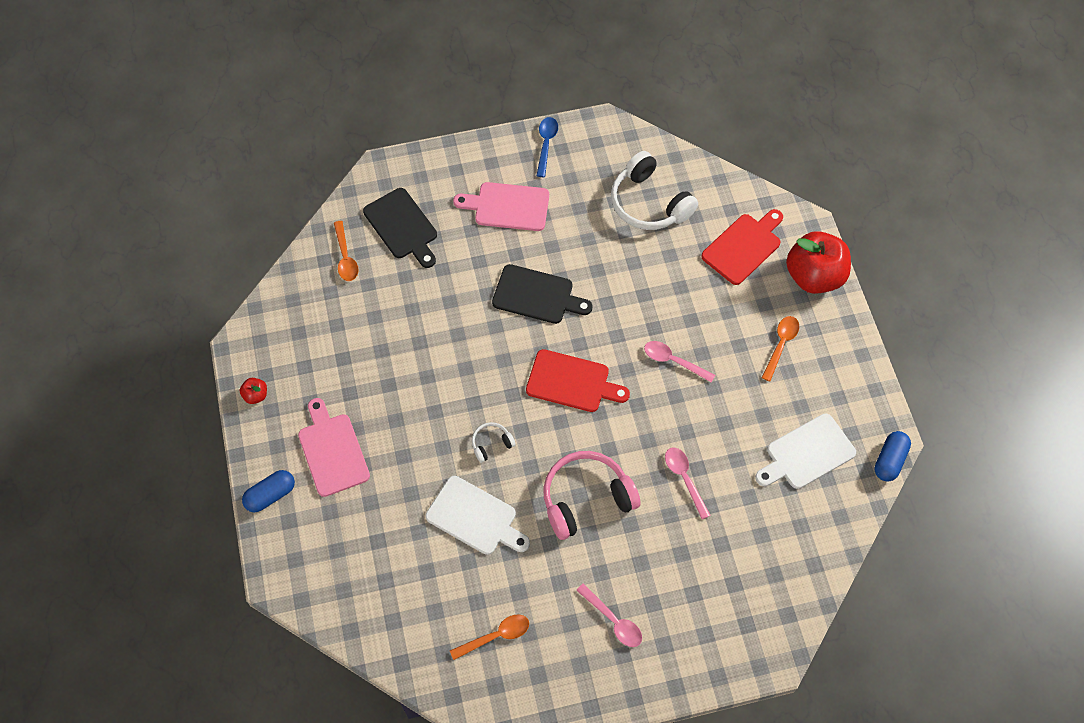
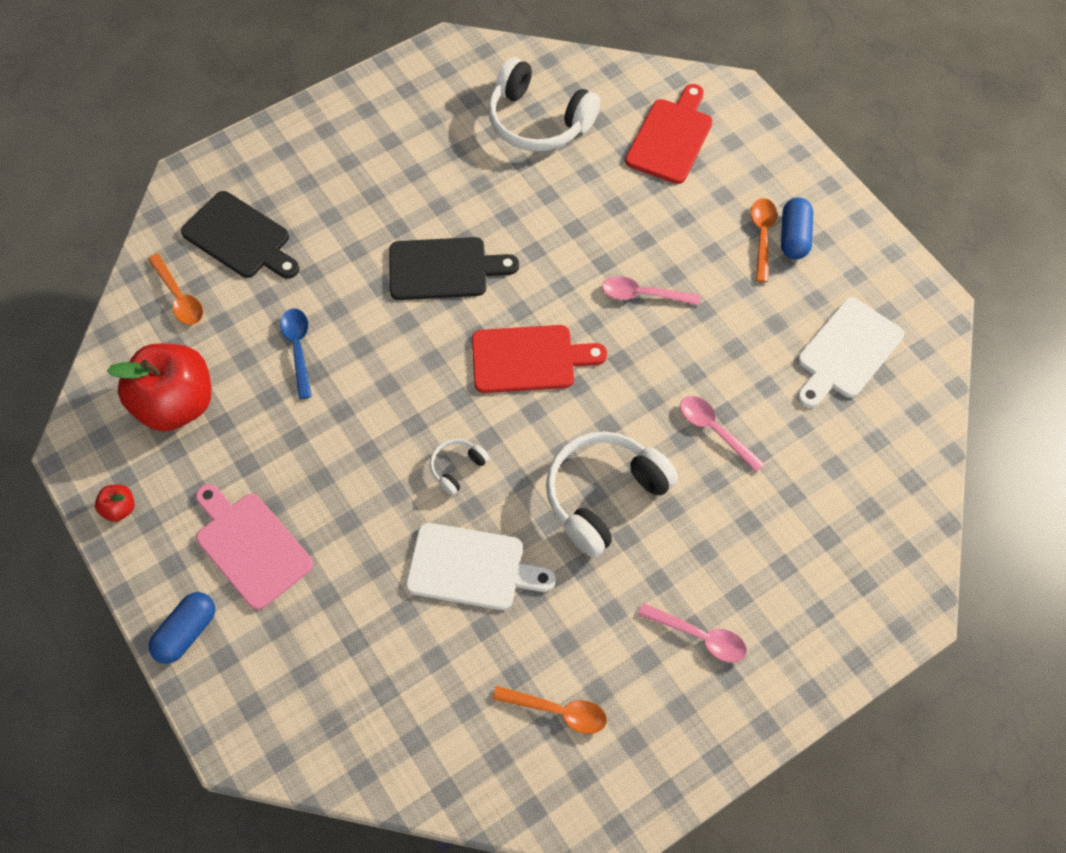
camera: 20 degrees left, 0 degrees up
orange spoon [450,614,529,660] -> orange spoon turned 60 degrees clockwise [492,686,607,734]
pink cutting board [453,182,549,231] -> none
blue spoon [537,117,558,177] -> blue spoon moved to [280,309,312,399]
pink headphones [543,451,641,540] -> white headphones [546,431,678,557]
red apple [786,231,851,294] -> red apple moved to [107,344,211,431]
blue capsule [874,431,911,482] -> blue capsule moved to [781,198,813,259]

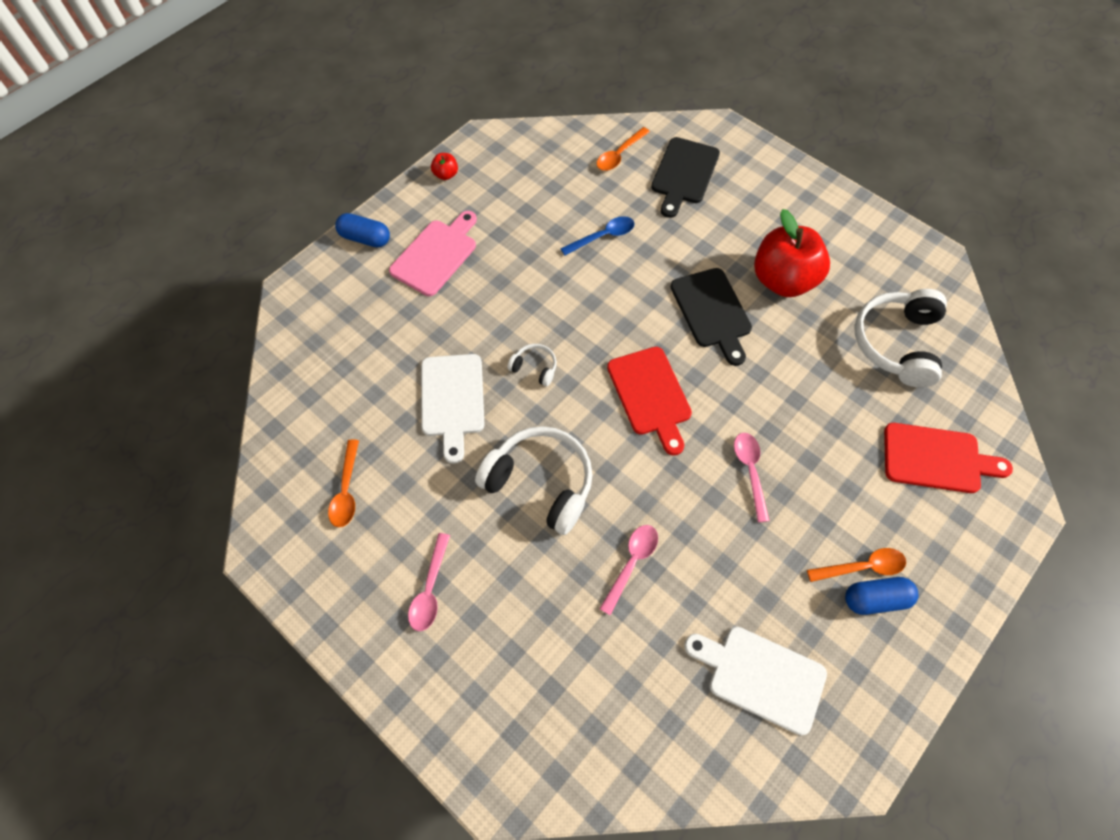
camera: 75 degrees right, 0 degrees up
red apple [107,344,211,431] -> red apple moved to [754,209,830,297]

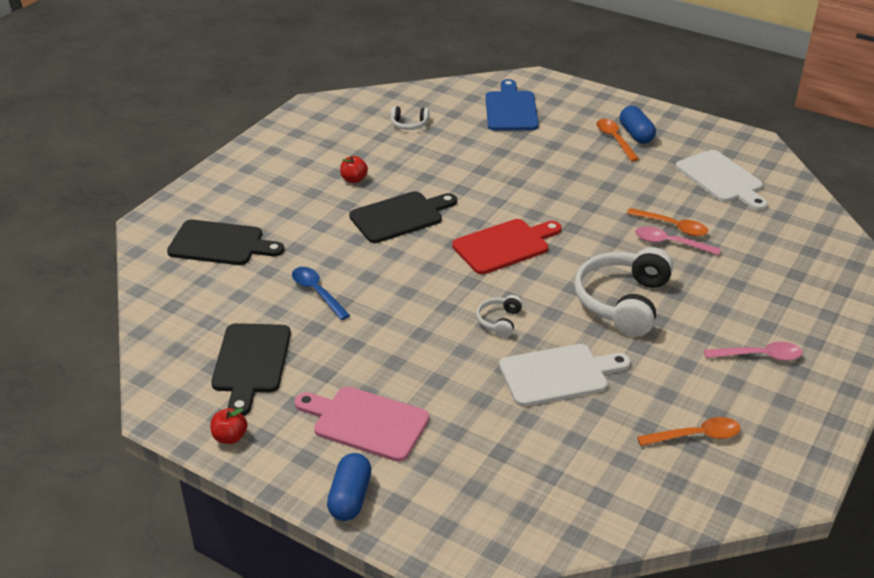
camera: 100 degrees left, 25 degrees down
orange spoon [597,127,650,171] -> orange spoon moved to [627,208,708,236]
white cutting board [684,627,827,735] -> white cutting board turned 45 degrees counterclockwise [676,150,768,211]
pink spoon [734,433,770,522] -> none
red apple [754,209,830,297] -> red apple [340,156,368,183], size x0.41
white headphones [855,289,947,388] -> white headphones [391,106,429,130], size x0.46
red cutting board [884,423,1013,493] -> blue cutting board [485,79,539,131]
none -> black cutting board [211,323,291,416]

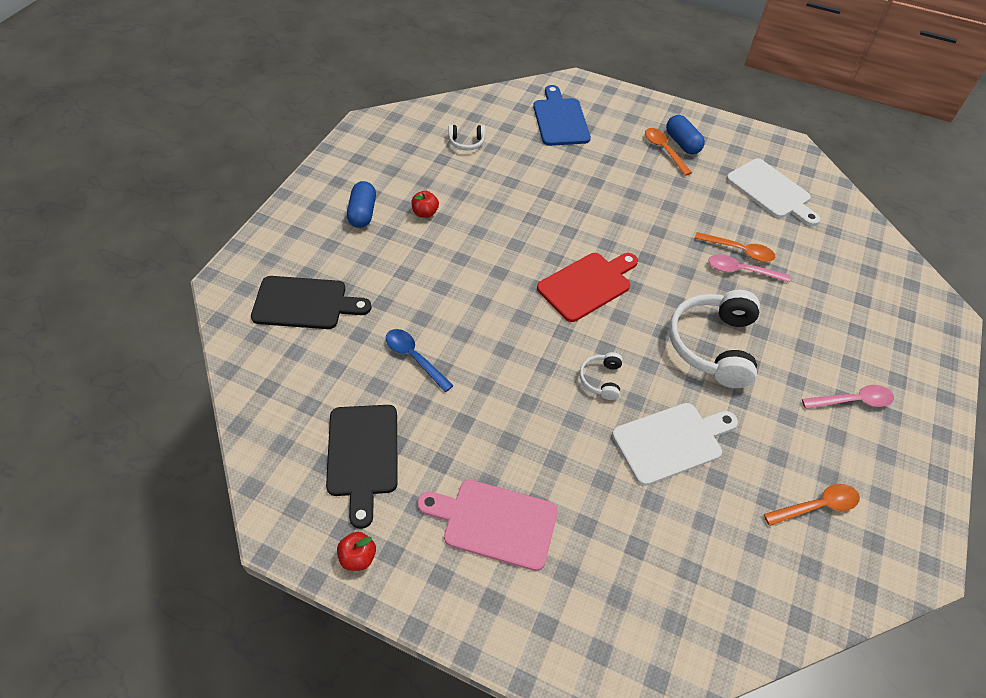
camera: 10 degrees left, 15 degrees up
blue capsule [327,453,371,521] -> blue capsule moved to [347,181,376,228]
black cutting board [349,191,457,243] -> none

